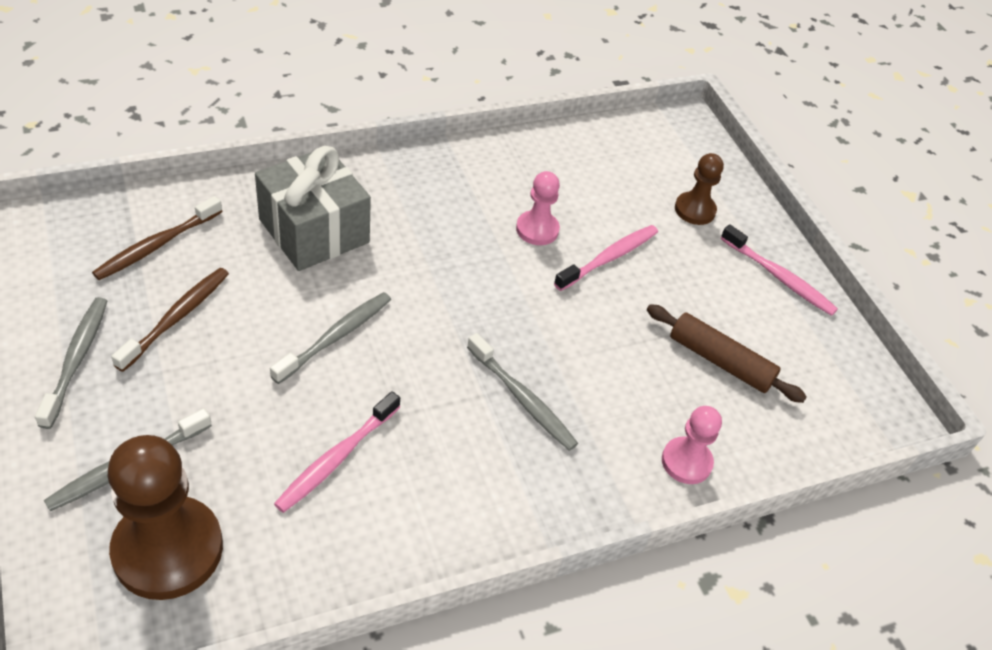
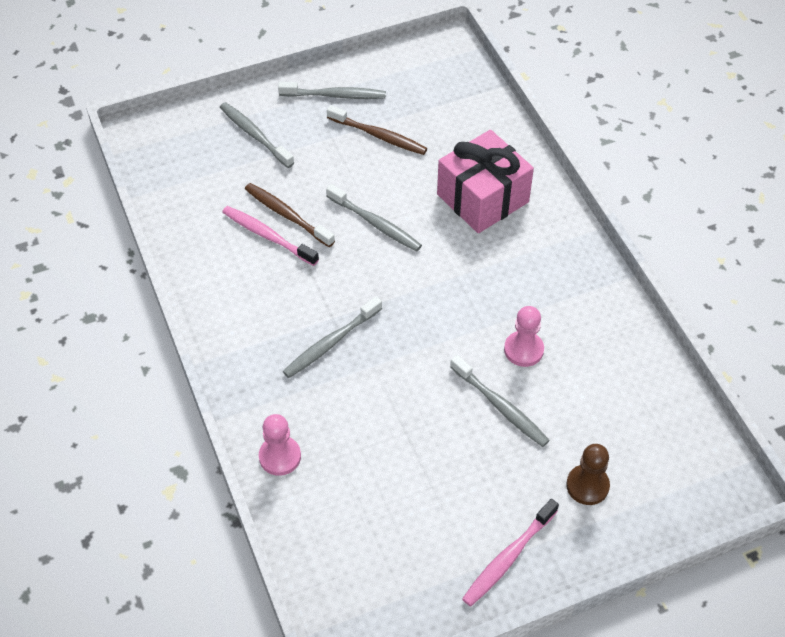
camera: 95 degrees right, 5 degrees up
brown toothbrush [92,196,223,280] -> brown toothbrush moved to [245,183,335,247]
brown pawn [108,435,223,600] -> none
grey gift [255,146,371,271] -> pink gift [437,130,534,233]
pink toothbrush [554,225,658,291] -> grey toothbrush [450,355,550,447]
brown rolling pin [647,304,807,403] -> none

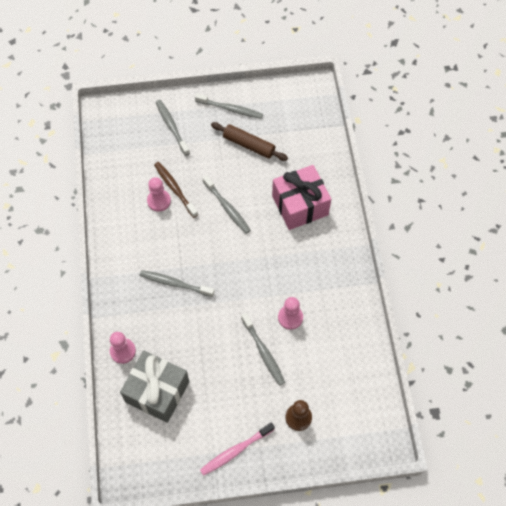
camera: 15 degrees right, 10 degrees up
pink toothbrush [222,206,319,266] -> pink pawn [147,177,171,212]
grey toothbrush [283,296,382,378] -> grey toothbrush turned 45 degrees clockwise [140,270,215,297]
brown toothbrush [327,105,428,155] -> brown rolling pin [211,122,288,161]
none -> grey gift [120,351,189,423]

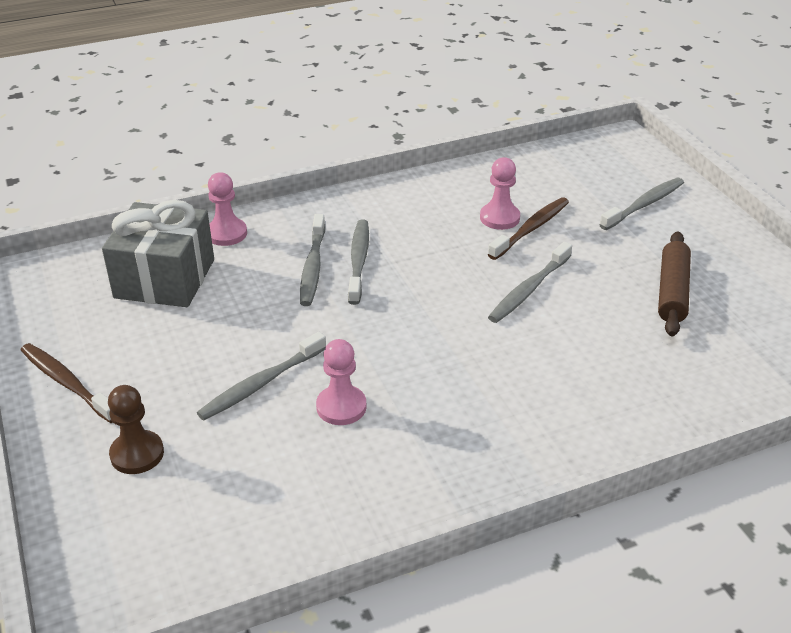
camera: 75 degrees right, 25 degrees down
grey toothbrush [195,93,263,119] -> grey toothbrush moved to [300,214,325,306]
pink toothbrush [200,422,275,476] -> brown toothbrush [21,343,113,423]
pink gift [272,165,331,230] -> none

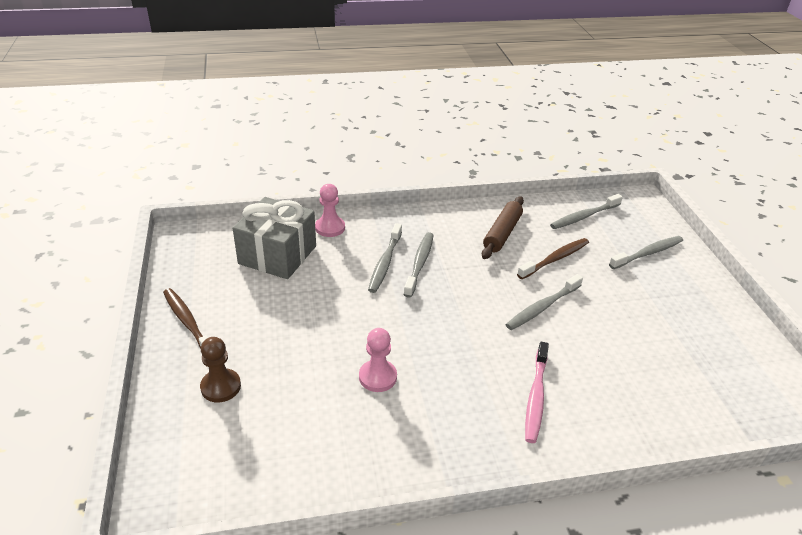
camera: 10 degrees right, 0 degrees up
grey toothbrush [197,332,326,420] -> grey toothbrush moved to [550,194,623,229]
pink pawn [480,157,520,230] -> none
brown rolling pin [658,231,691,336] -> brown rolling pin moved to [482,196,524,259]
none -> pink toothbrush [525,342,549,443]

